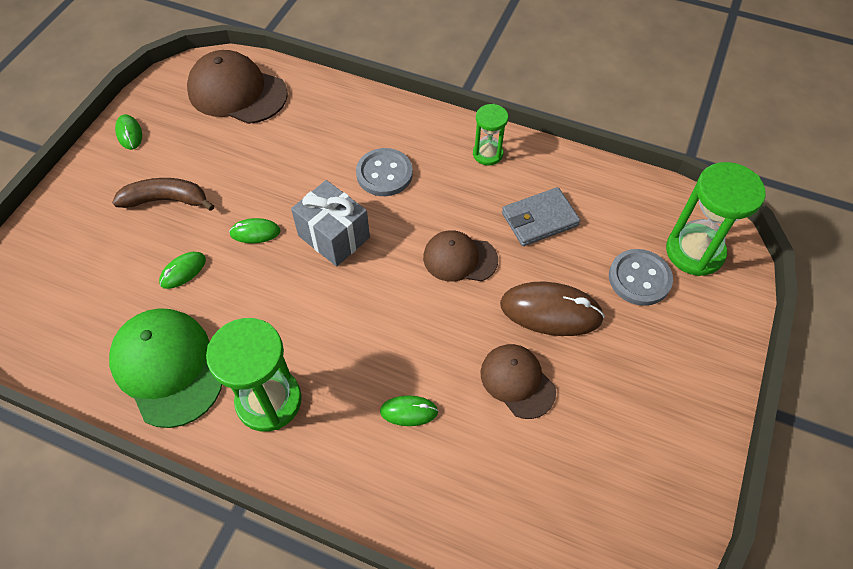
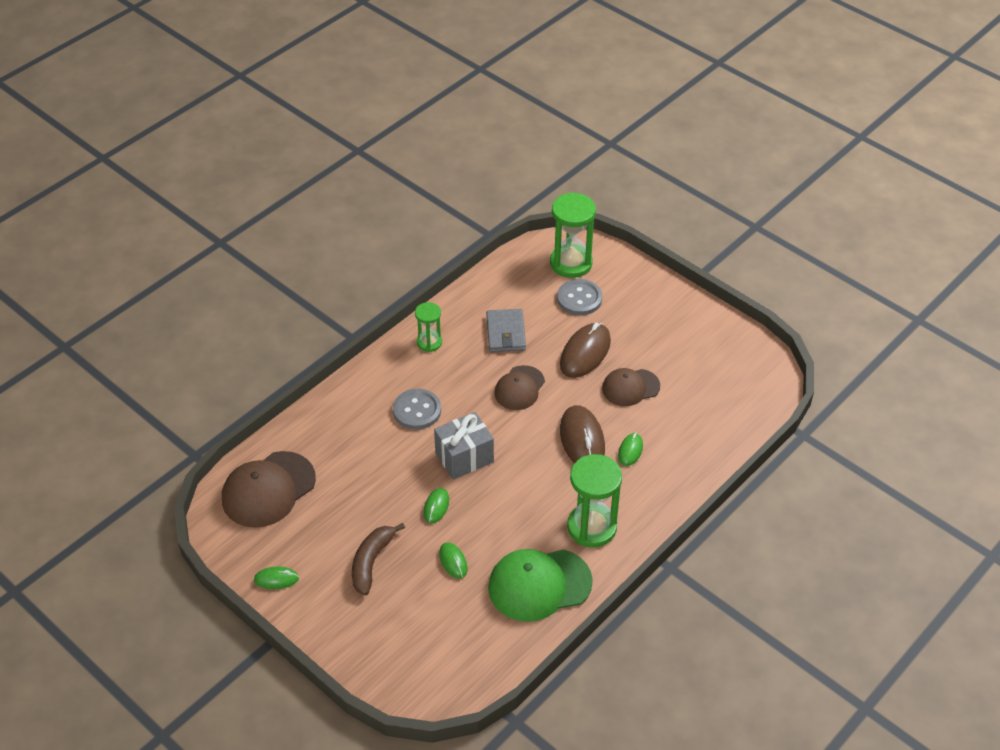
camera: 70 degrees left, 10 degrees down
none -> brown mouse [560,405,605,463]

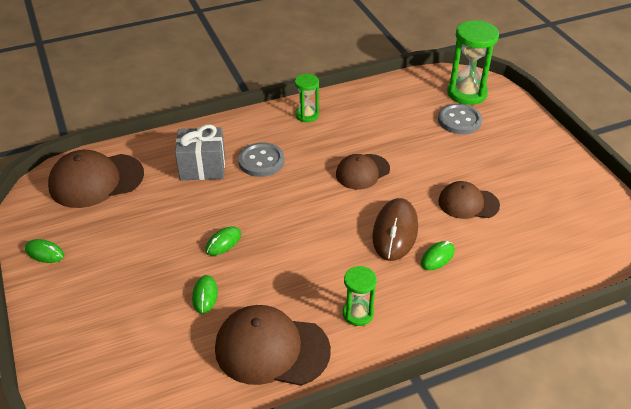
camera: 25 degrees right, 5 degrees down
brown banana [352,523,405,595] -> none
grey gift [434,412,494,479] -> grey gift moved to [175,125,225,180]
grey wallet [486,309,526,352] -> none
green cap [488,549,593,622] -> brown cap [215,305,331,386]
brown mouse [560,323,611,378] -> none
green hourglass [567,454,622,547] -> green hourglass [343,266,377,326], size x0.57

